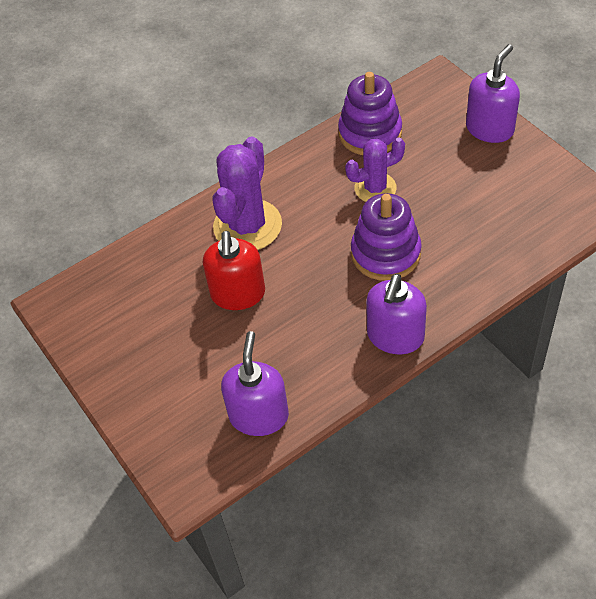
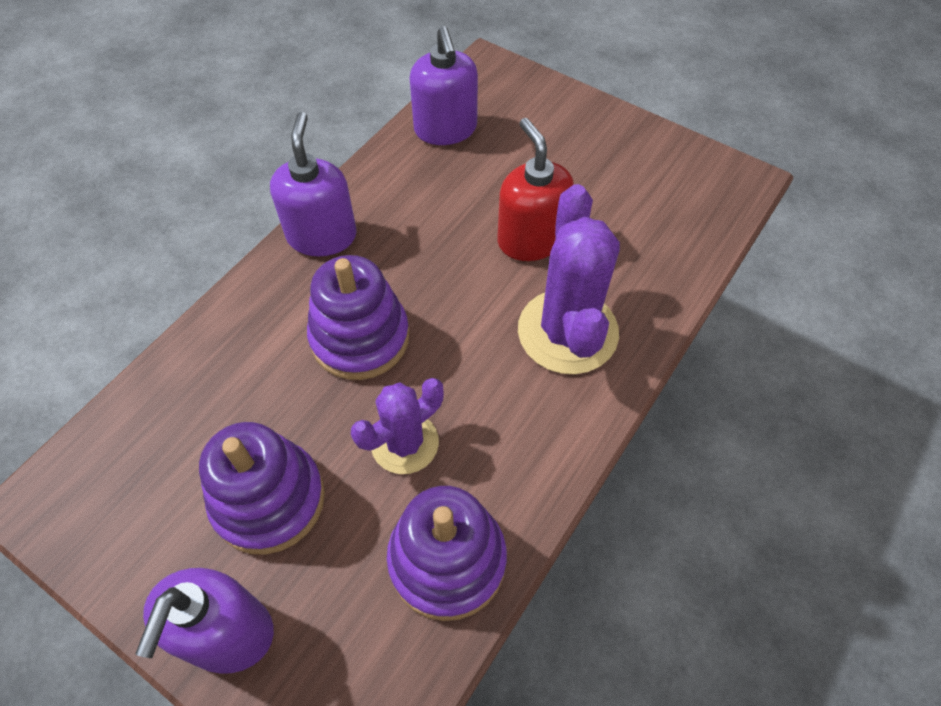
camera: 155 degrees right, 5 degrees up
none -> purple stacking toy [199,422,325,555]

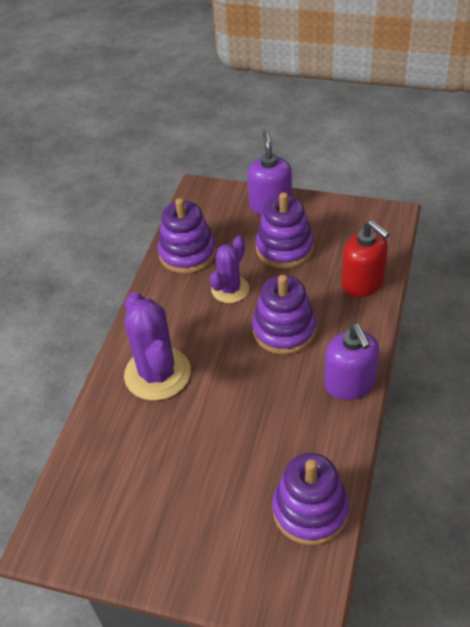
camera: 165 degrees right, 10 degrees down
purple soap dispenser [410,26,478,145] -> purple stacking toy [272,453,349,545]
red soap dispenser [497,118,574,261] -> red soap dispenser moved to [341,220,390,298]

